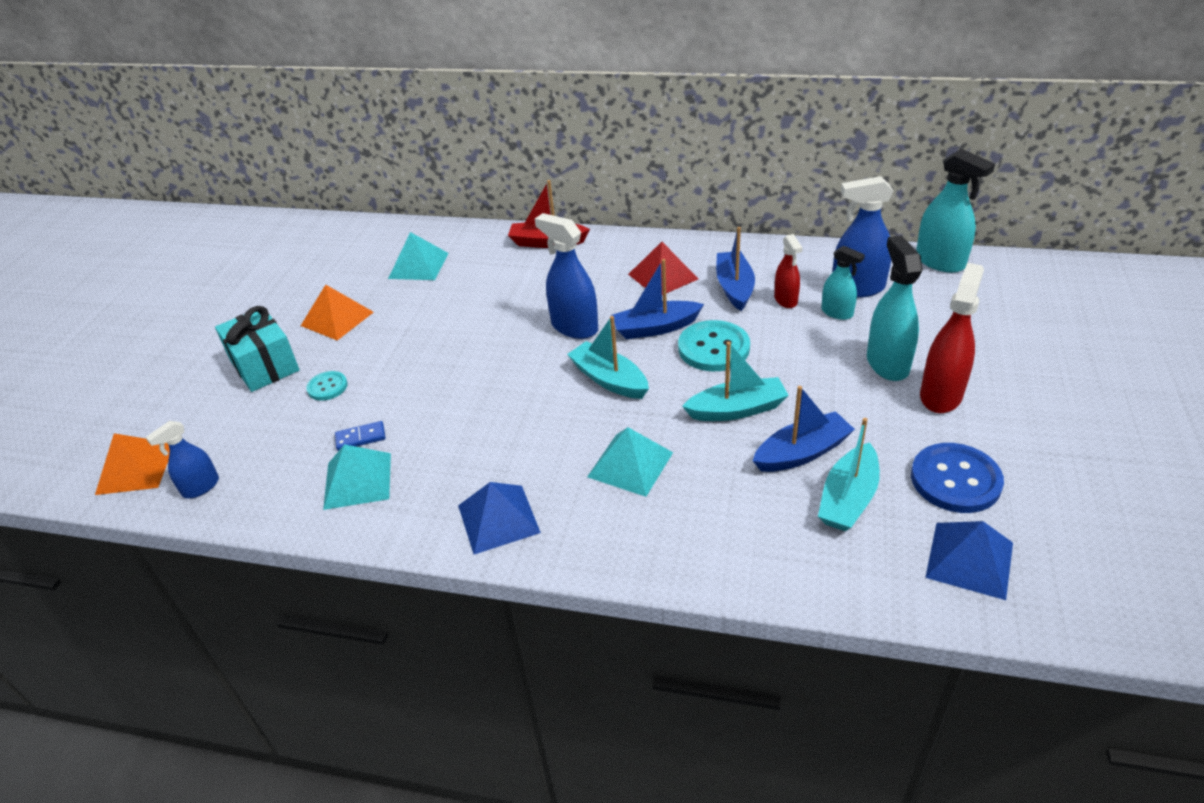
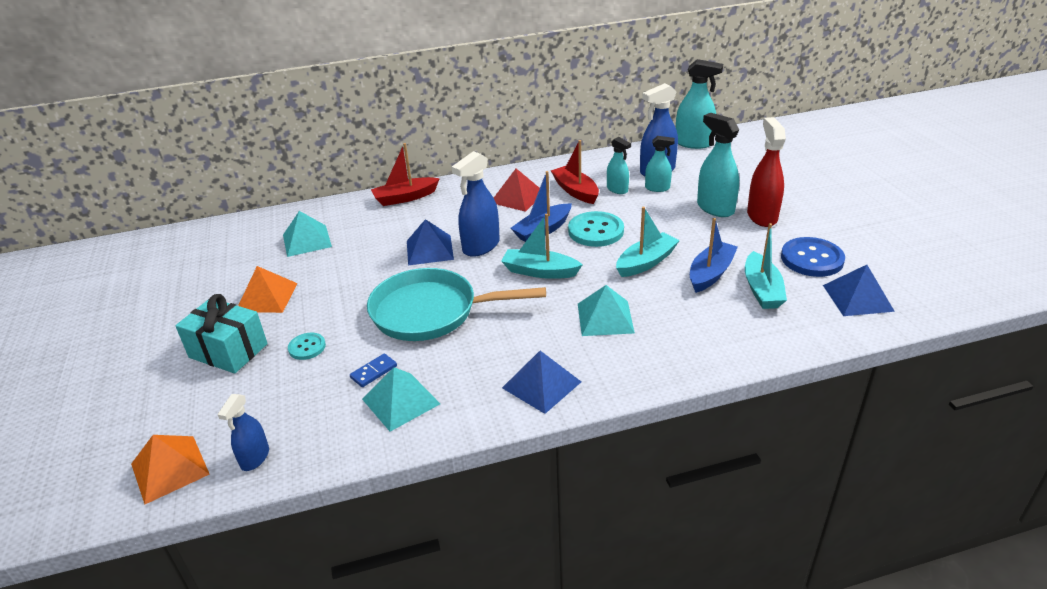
camera: 30 degrees left, 5 degrees down
blue spray bottle [535,213,598,339] -> blue spray bottle turned 60 degrees counterclockwise [452,151,500,257]
blue boat [716,227,755,311] -> red boat [551,140,599,204]
red spray bottle [774,234,803,308] -> turquoise spray bottle [607,137,631,194]
none -> turquoise pan [367,268,546,341]
none -> blue pyramid [407,219,454,265]

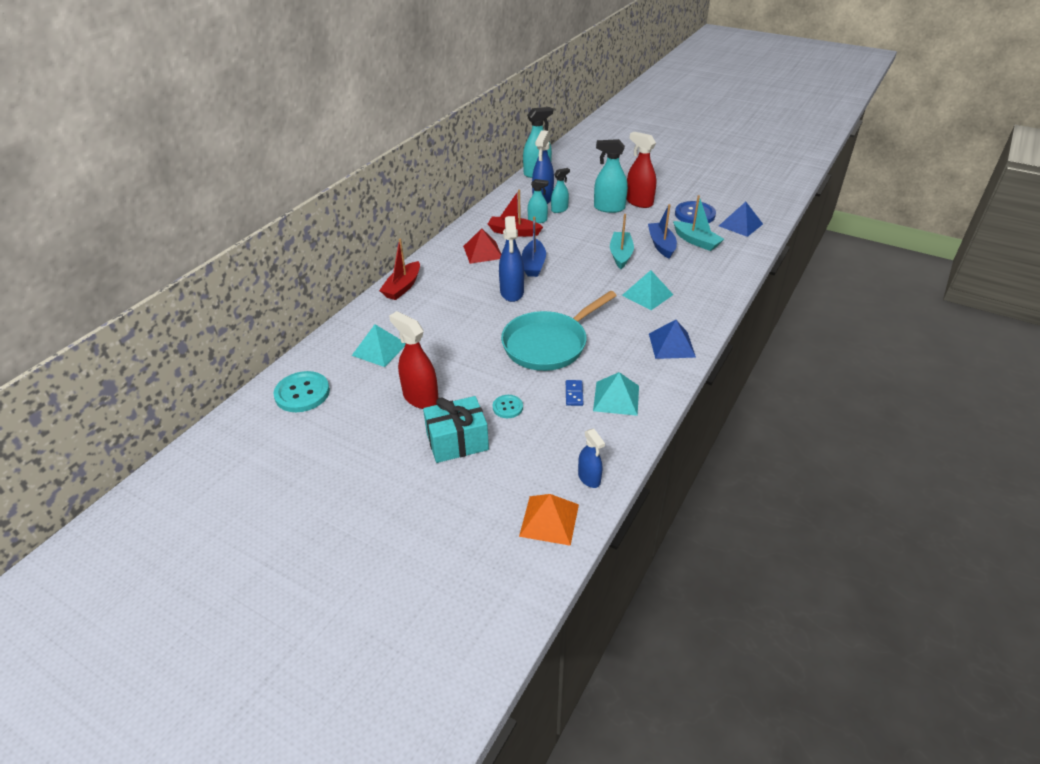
camera: 45 degrees left, 5 degrees up
orange pyramid [238,266,298,313] -> red spray bottle [389,311,439,409]
blue pyramid [407,219,454,265] -> none
turquoise boat [501,214,583,279] -> none
turquoise button [568,211,624,247] -> turquoise button moved to [274,371,330,412]

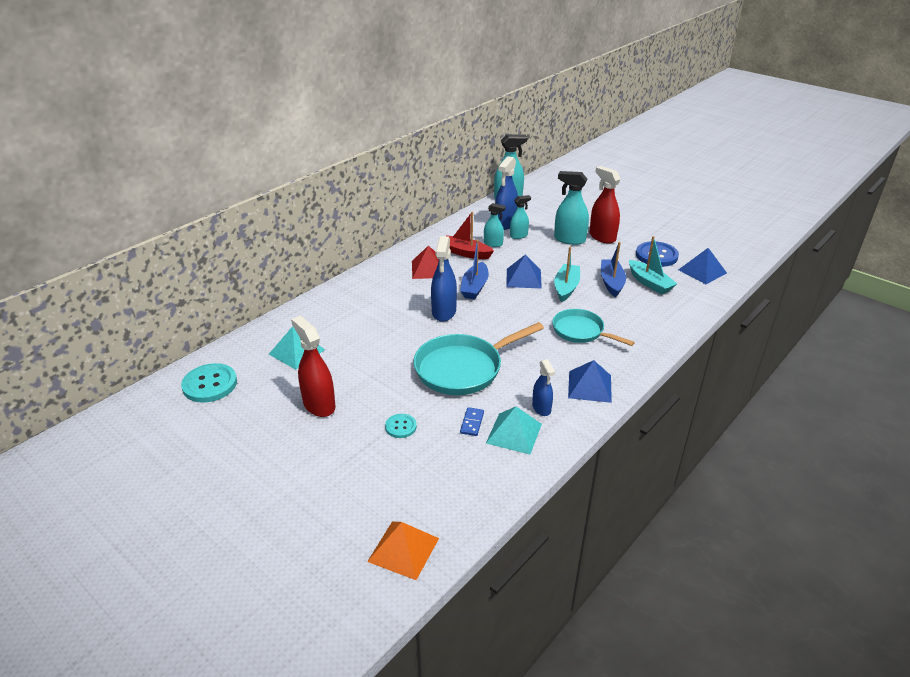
camera: 10 degrees right, 5 degrees down
red boat [379,239,420,300] -> none
turquoise gift [423,396,489,463] -> none
blue spray bottle [578,429,605,488] -> blue spray bottle moved to [532,359,555,416]
turquoise pyramid [622,270,674,310] -> turquoise pan [552,309,635,346]
none -> blue pyramid [506,254,542,289]

